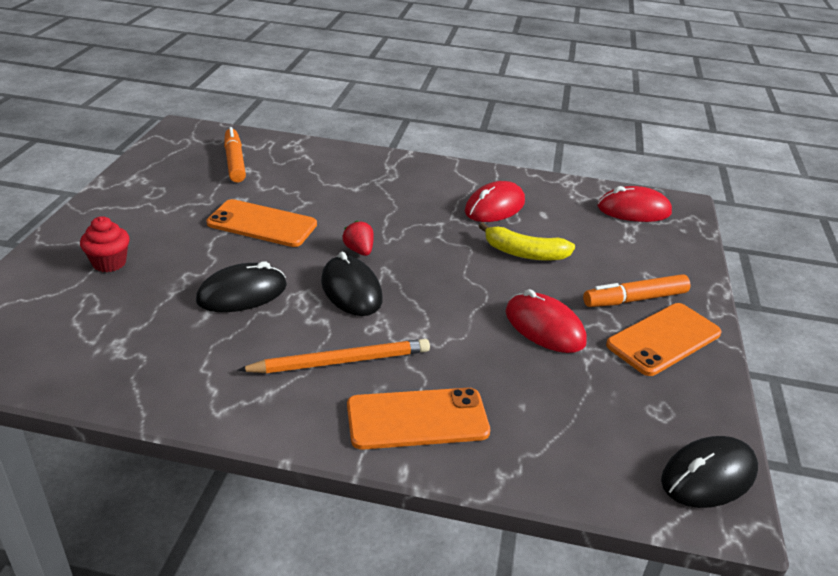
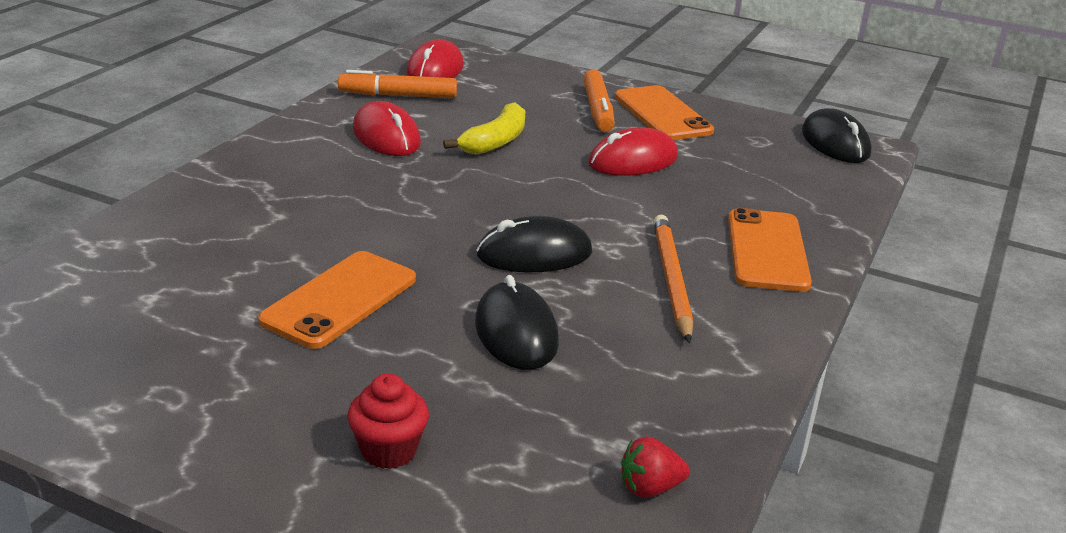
camera: 75 degrees left, 5 degrees down
orange marker [224,127,246,183] -> orange marker moved to [338,70,457,98]
red strawberry [343,221,373,256] -> red strawberry moved to [621,437,690,498]

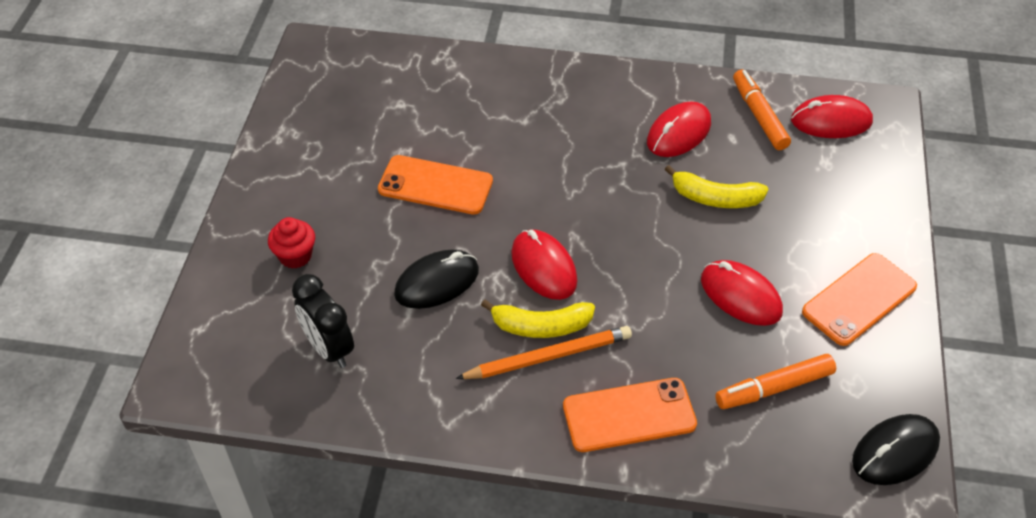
camera: 75 degrees right, 20 degrees up
black mouse [476,216,592,272] -> red mouse [511,230,577,300]
orange marker [583,70,615,132] -> orange marker moved to [715,354,836,409]
red strawberry [621,437,690,498] -> none
none -> black clock [292,274,354,368]
none -> yellow banana [481,299,595,338]

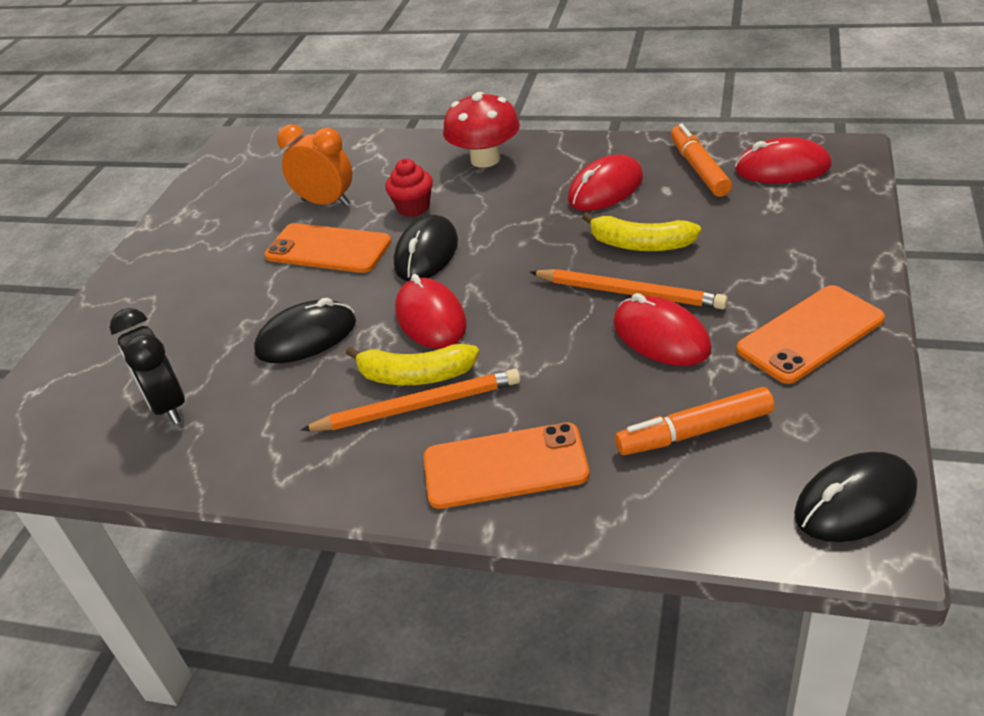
camera: 10 degrees right, 10 degrees down
red cupcake [268,217,315,269] -> red cupcake moved to [385,159,433,217]
none -> orange clock [277,124,353,206]
none -> black mouse [394,215,458,281]
none -> red mushroom [443,92,520,167]
none -> orange pencil [530,269,728,309]

